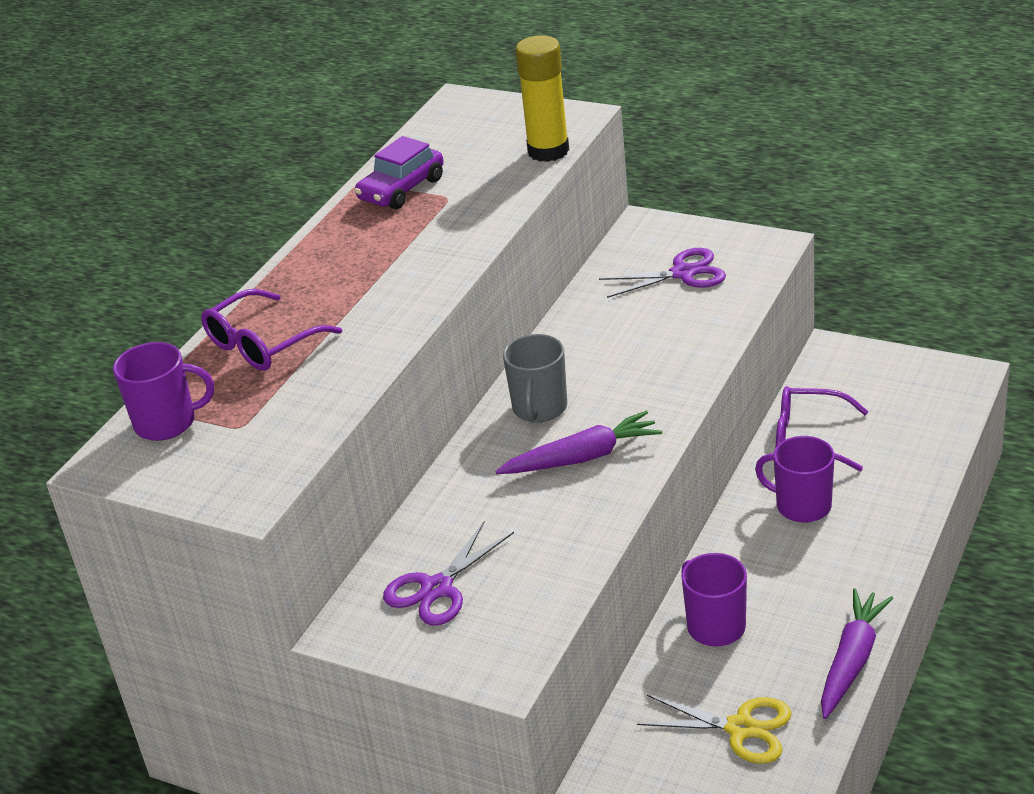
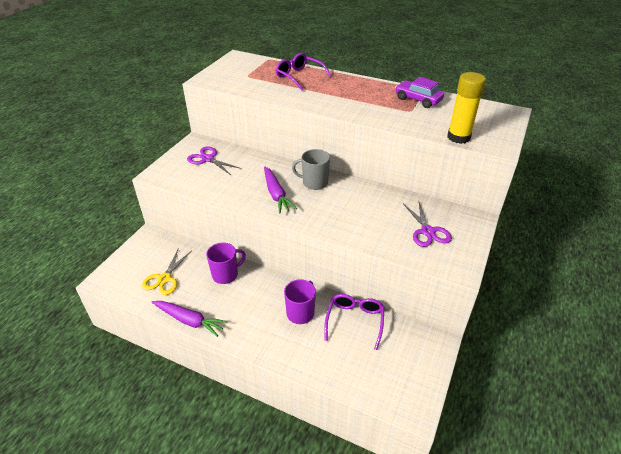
camera: 85 degrees right, 5 degrees up
purple mug [113,342,214,441] -> none

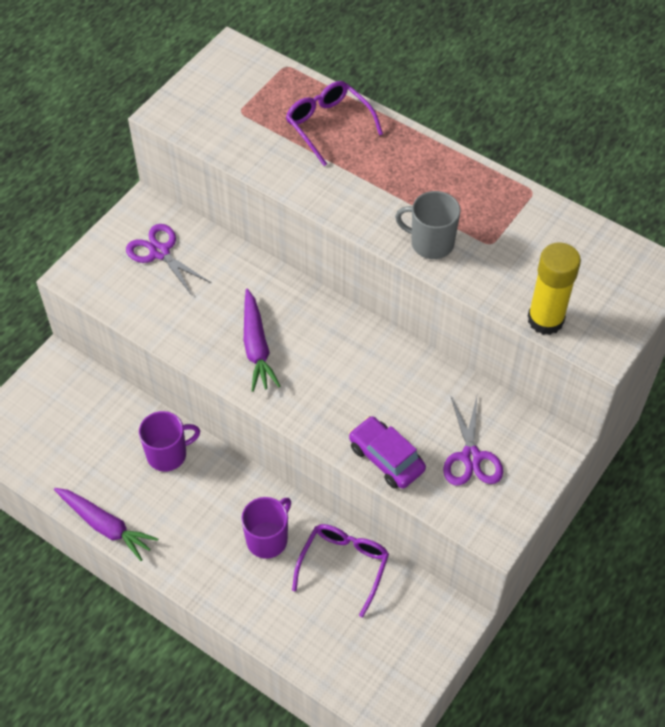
camera: 10 degrees right, 15 degrees up
yellow scissors [142,249,192,295] -> none
grey mug [292,149,330,190] -> grey mug moved to [395,191,461,259]
purple car [395,77,444,108] -> purple car moved to [349,416,426,489]

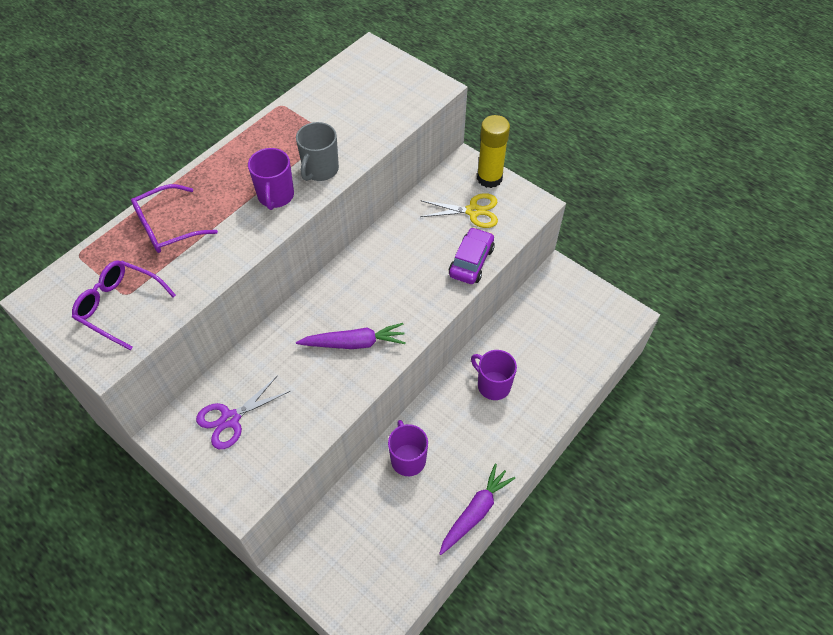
camera: 85 degrees left, 0 degrees up
purple glasses [292,524,389,617] -> purple glasses moved to [72,260,176,350]
purple car [349,416,426,489] -> purple car turned 150 degrees clockwise [449,227,495,284]
purple scissors [443,397,503,486] -> yellow scissors [420,193,498,228]
yellow glue stick [528,243,581,335] -> yellow glue stick moved to [477,115,510,188]
none -> purple mug [248,148,294,210]

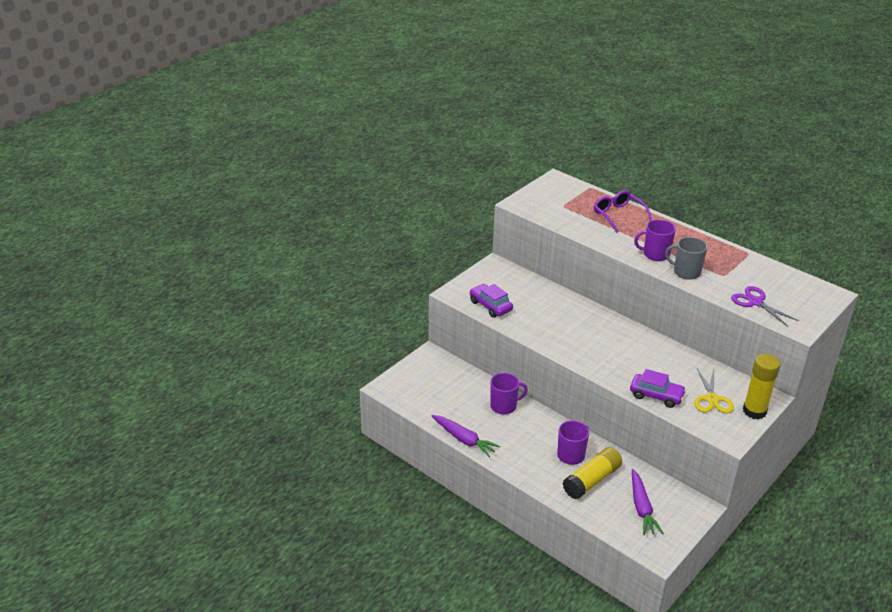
camera: 90 degrees right, 20 degrees down
purple glasses [72,260,176,350] -> none
purple scissors [196,375,290,449] -> purple scissors moved to [731,286,799,327]
purple carrot [296,323,406,349] -> purple carrot moved to [632,469,663,535]
none -> purple car [470,284,513,318]
none -> yellow glue stick [563,447,622,499]

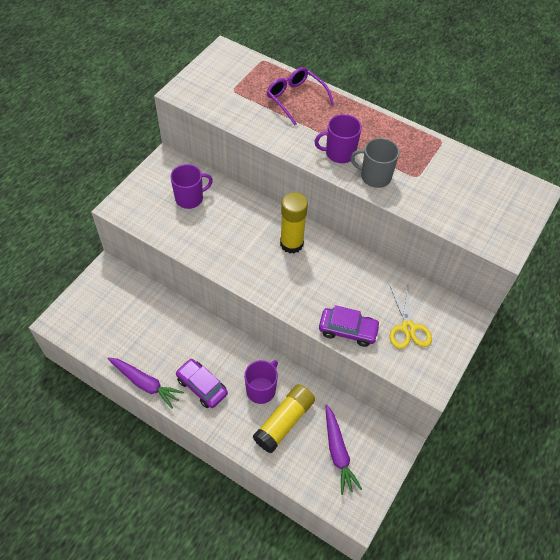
camera: 10 degrees left, 20 degrees up
purple car [470,284,513,318] -> purple car moved to [176,359,228,408]
purple mug [490,373,528,415] -> purple mug moved to [170,164,213,209]
purple scissors [731,286,799,327] -> none
yellow glue stick [743,354,780,419] -> yellow glue stick moved to [280,192,308,253]

